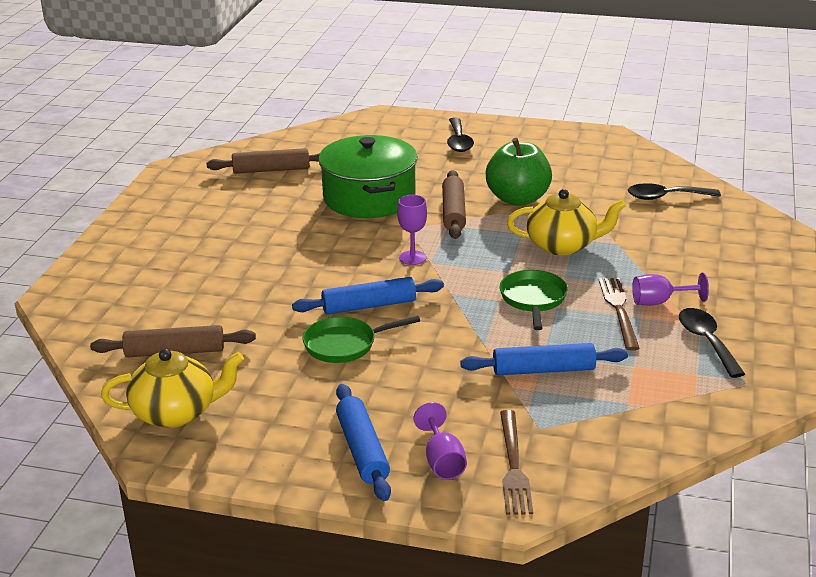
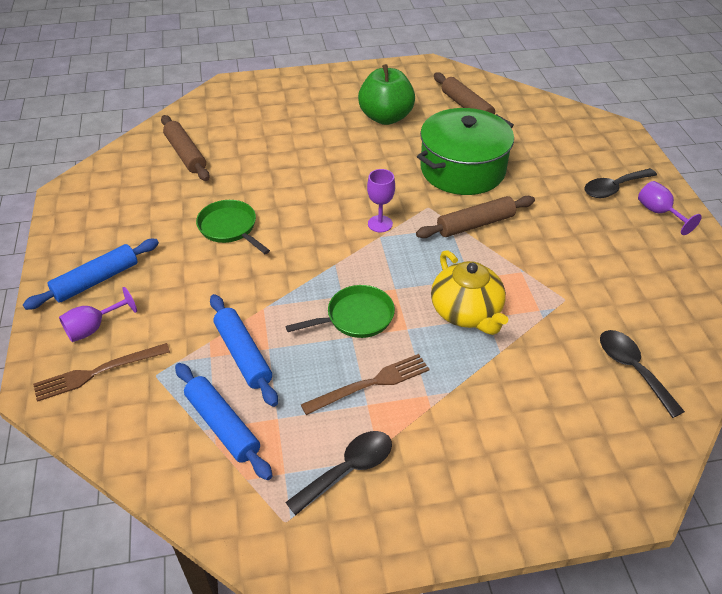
camera: 65 degrees right, 15 degrees up
yellow teapot [101,349,244,428] -> none
blue rolling pin [292,277,444,314] -> blue rolling pin moved to [175,363,272,480]
green apple [486,138,552,206] -> green apple moved to [358,64,415,125]
purple goblet [632,273,709,306] -> purple goblet moved to [638,181,702,235]

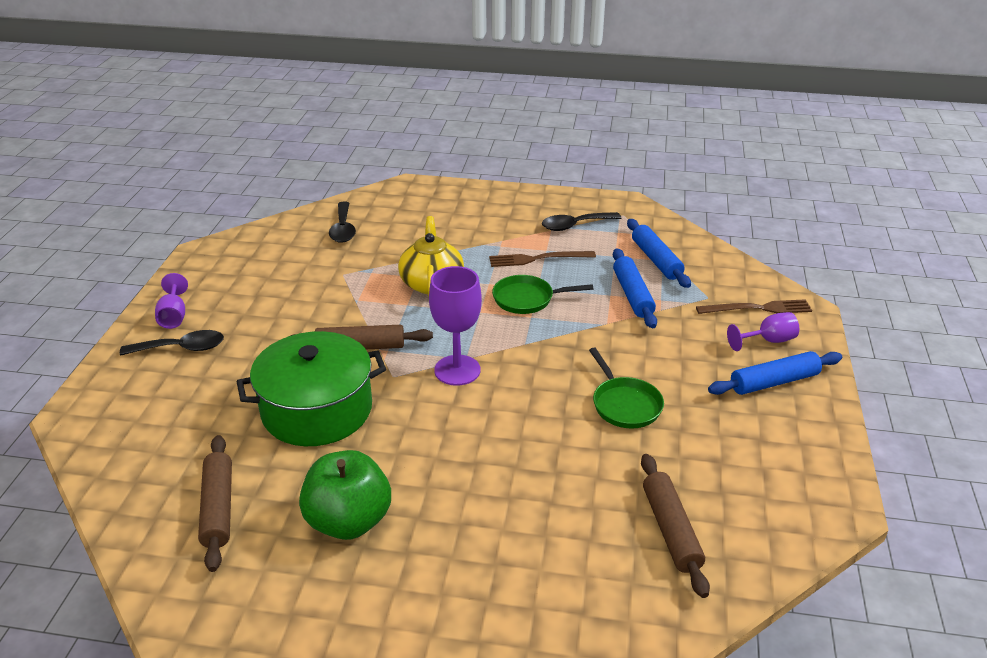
camera: 160 degrees left, 10 degrees down
purple goblet [367,169,395,232] -> purple goblet [429,266,482,386], size x1.64

